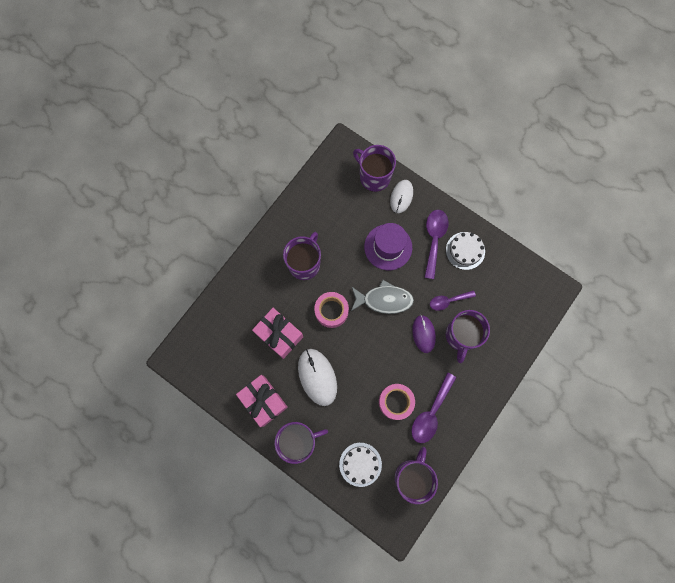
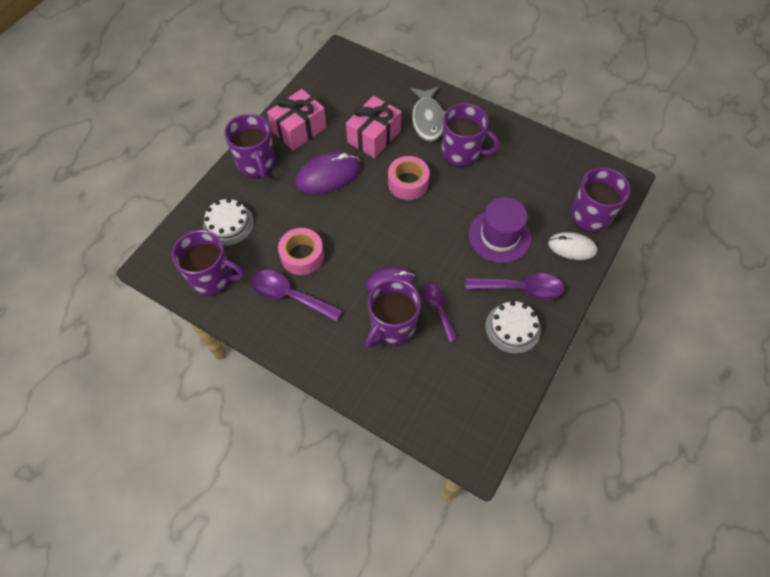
camera: 85 degrees right, 15 degrees down
white mouse [298,349,337,406] -> purple mouse [295,151,361,194]
grey fish [351,280,414,314] -> grey fish moved to [411,87,446,142]
purple mug [446,310,490,363] -> purple mug turned 60 degrees counterclockwise [365,279,421,348]

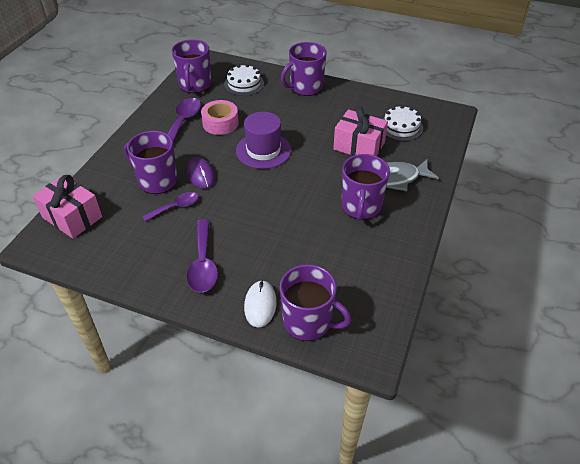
camera: 80 degrees right, 15 degrees down
pink gift [267,89,327,151] -> pink gift moved to [32,175,102,239]
purple mouse [295,151,361,194] -> none
pink tape [388,156,430,200] -> none
purple hat [469,197,531,263] -> purple hat moved to [236,112,291,169]
white cake [485,301,541,354] -> white cake moved to [383,105,423,141]

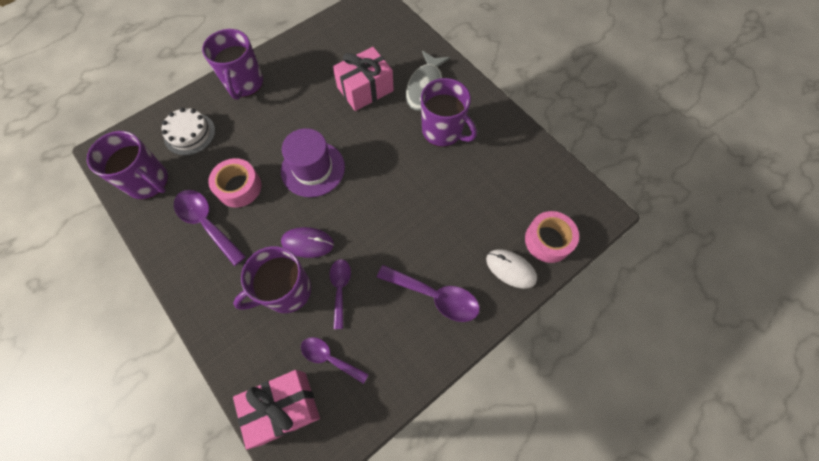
camera: 60 degrees left, 20 degrees up
purple mug [280,264,351,341] -> pink tape [525,211,579,263]
white cake [383,105,423,141] -> none
none -> purple spoon [301,337,369,384]

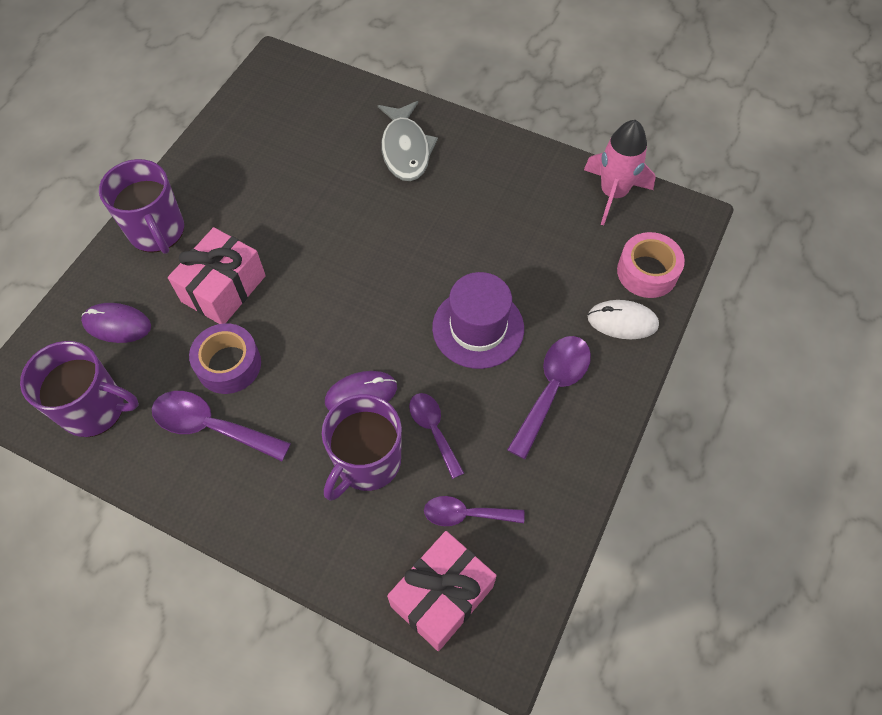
camera: 25 degrees left, 5 degrees down
white cake [161,108,215,156] -> purple mouse [81,303,151,343]
pink tape [208,158,261,208] -> purple tape [189,323,261,394]
purple hat [281,128,345,197] -> purple hat moved to [432,272,524,369]
pink gift [333,47,394,111] -> pink gift moved to [168,227,266,324]
purple spoon [377,265,480,322] -> purple spoon turned 60 degrees counterclockwise [507,336,591,459]
purple mug [421,78,477,147] -> none
none -> pink rocket [584,120,656,225]

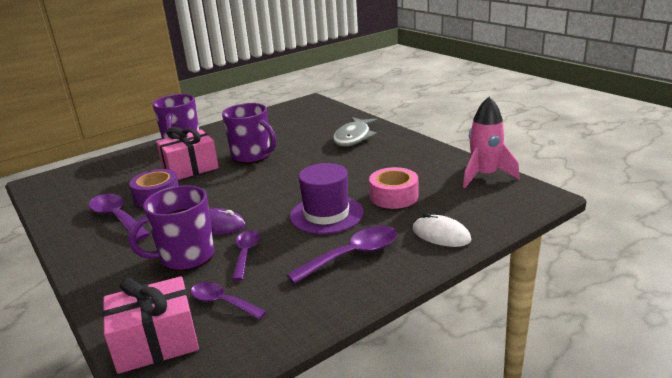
camera: 30 degrees right, 35 degrees down
purple mug [20,341,139,437] -> purple mug moved to [222,103,276,163]
purple mouse [81,303,151,343] -> none
pink tape [617,232,685,298] -> pink tape moved to [369,167,418,209]

